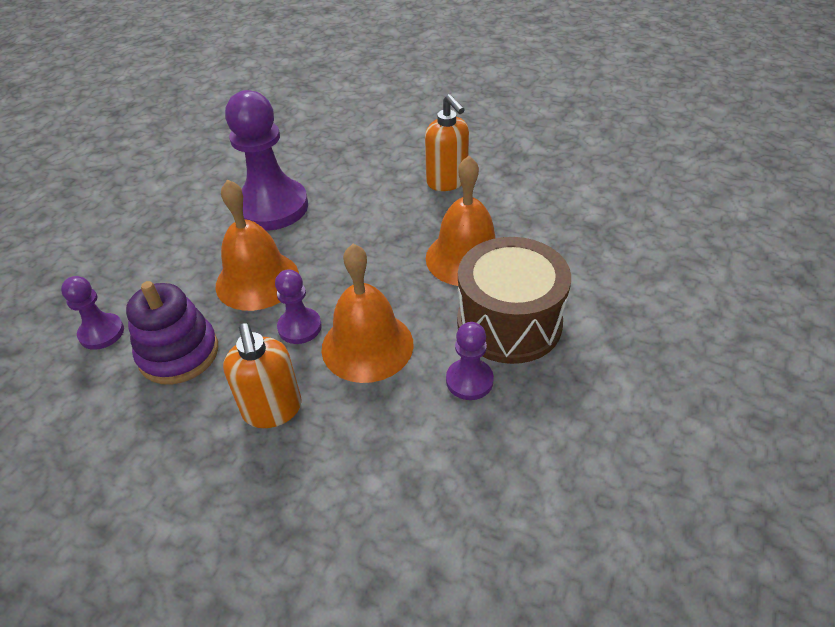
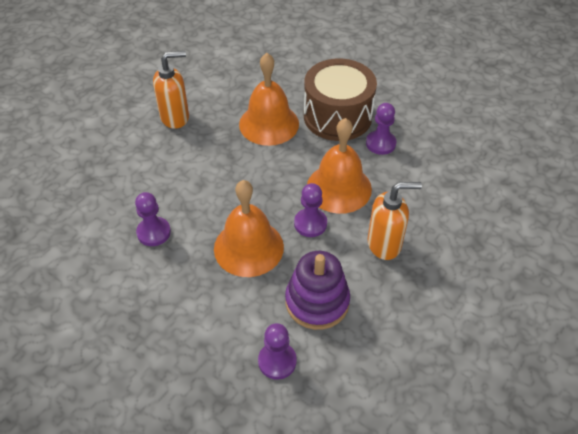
camera: 80 degrees left, 5 degrees up
purple pawn [225,90,308,231] -> purple pawn [135,192,171,246], size x0.50

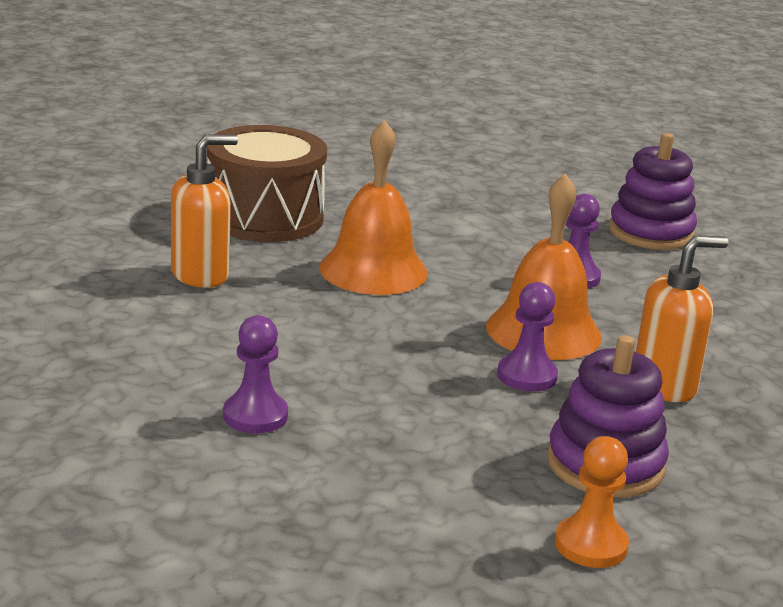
camera: 20 degrees left, 25 degrees down
orange bell [214,180,284,277] -> none
purple pawn [258,323,297,380] -> orange pawn [555,436,629,568]
brown drum [304,59,377,141] -> brown drum moved to [207,125,327,242]
none -> purple stacking toy [609,133,697,250]

